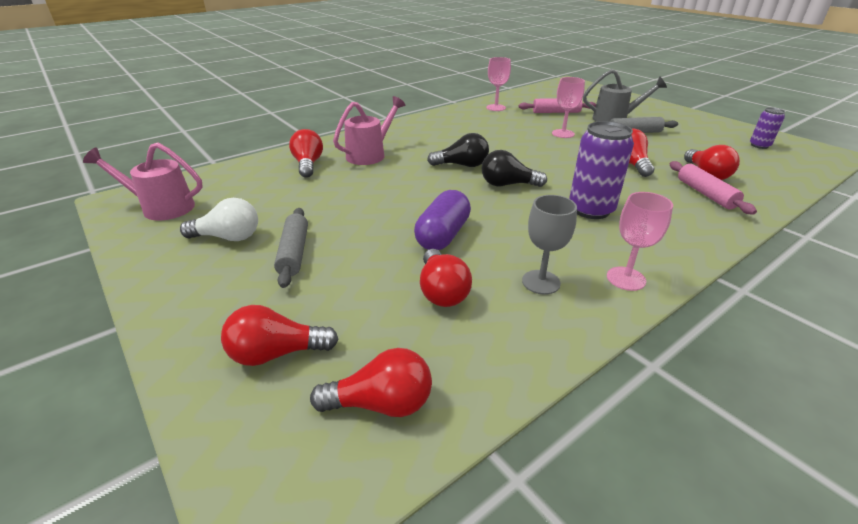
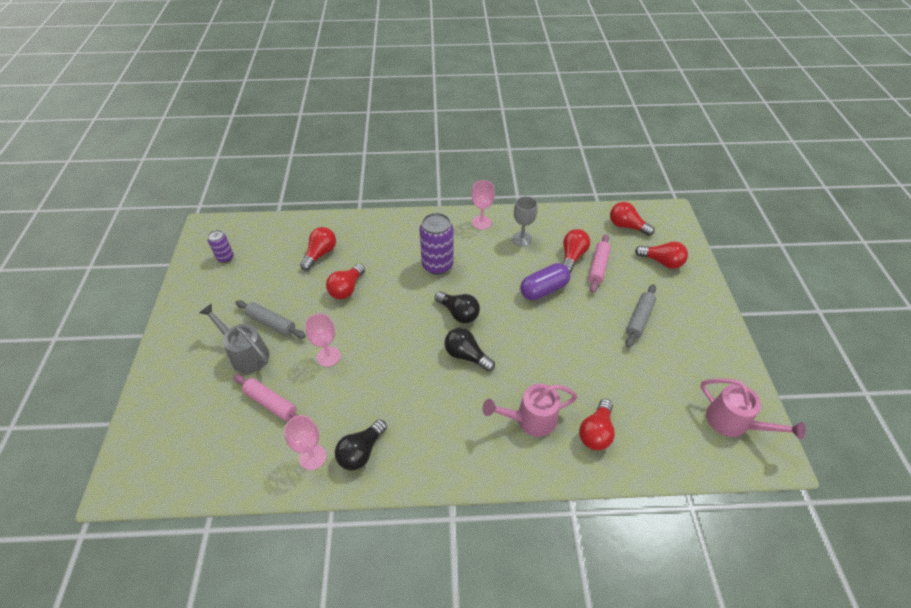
camera: 145 degrees left, 15 degrees up
white light bulb [180,198,258,241] -> none
pink rolling pin [670,161,757,215] -> pink rolling pin moved to [588,234,611,293]
none -> black light bulb [335,419,387,470]

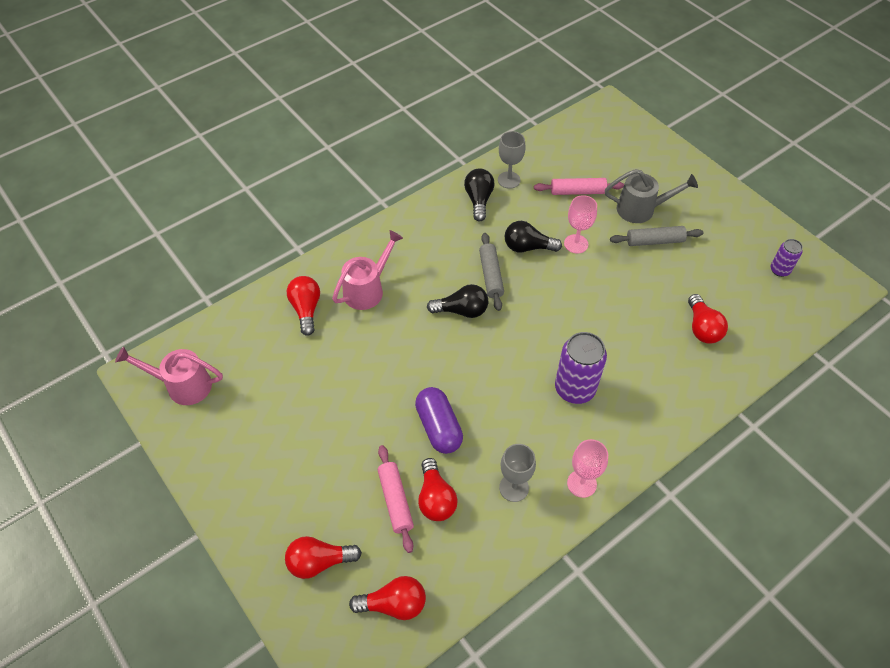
camera: 145 degrees right, 5 degrees up
pink goblet [284,415,326,470] -> grey goblet [498,131,526,189]
red light bulb [326,264,365,299] -> none
black light bulb [435,291,480,323] -> black light bulb moved to [505,221,562,252]
purple capsule [520,263,570,300] -> purple capsule turned 45 degrees counterclockwise [415,387,463,454]
grey rolling pin [625,284,656,348] -> grey rolling pin moved to [479,233,504,311]

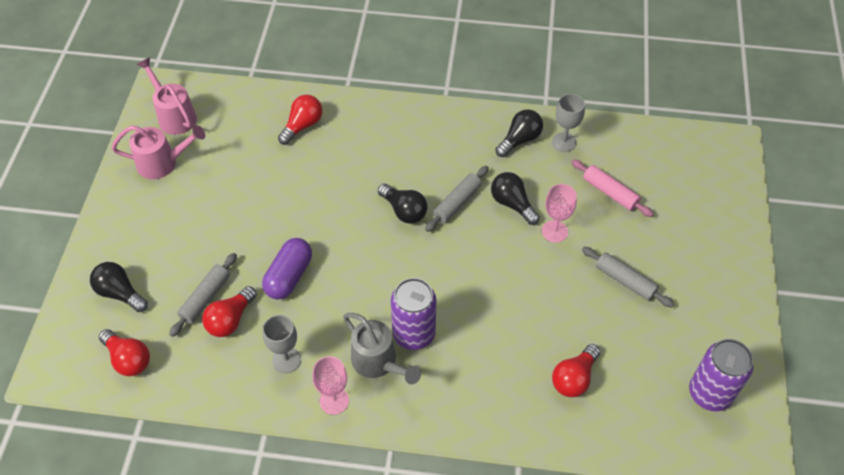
camera: 45 degrees right, 0 degrees up
red light bulb [285,536,362,579] -> black light bulb [90,262,148,312]
pink watering can [332,230,403,310] -> pink watering can moved to [111,125,205,179]
pink rolling pin [378,445,414,553] -> grey rolling pin [169,253,237,337]
grey watering can [605,169,698,223] -> grey watering can moved to [343,313,421,384]
purple can [771,239,803,277] -> purple can [689,339,754,411], size x1.82

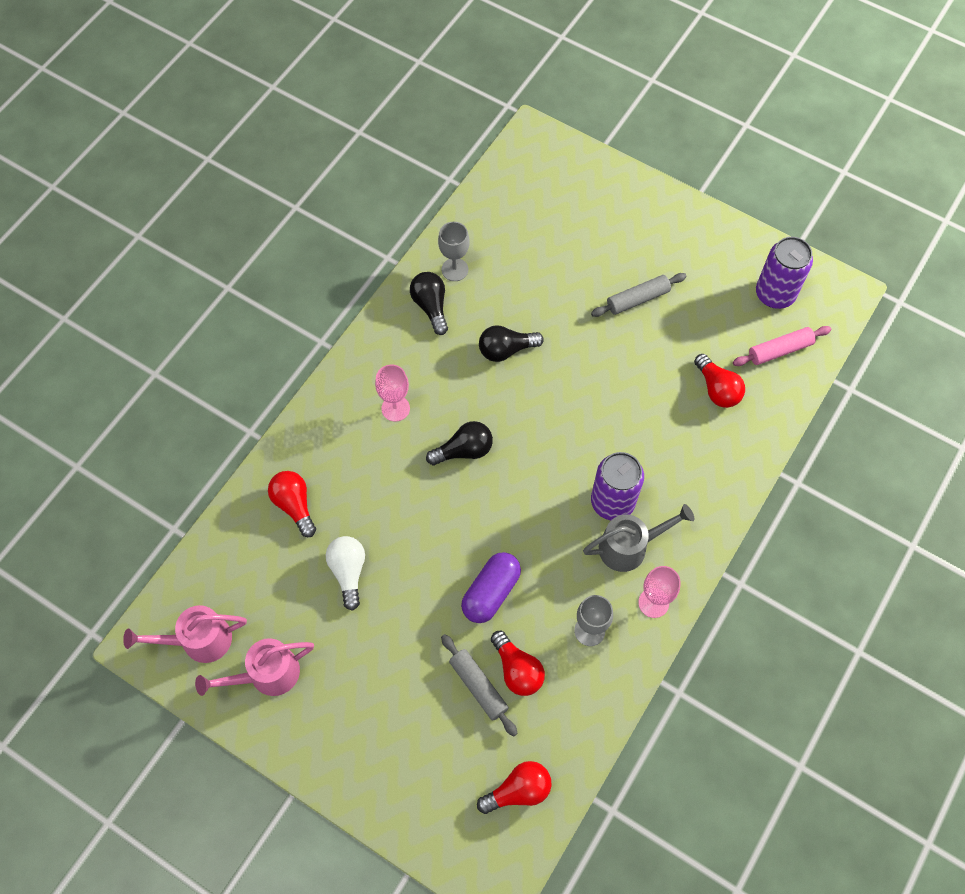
camera: 65 degrees left, 10 degrees up
black light bulb [90,262,148,312] -> none
pink watering can [111,125,205,179] -> pink watering can turned 135 degrees counterclockwise [195,638,314,696]
purple capsule [262,238,312,299] -> purple capsule turned 75 degrees clockwise [461,552,521,623]
grey rolling pin [425,166,489,232] -> none
pink goblet [542,184,577,243] -> pink goblet moved to [375,364,410,422]
pink rolling pin [571,159,654,217] -> pink rolling pin moved to [733,326,831,366]
none -> white light bulb [326,536,365,611]

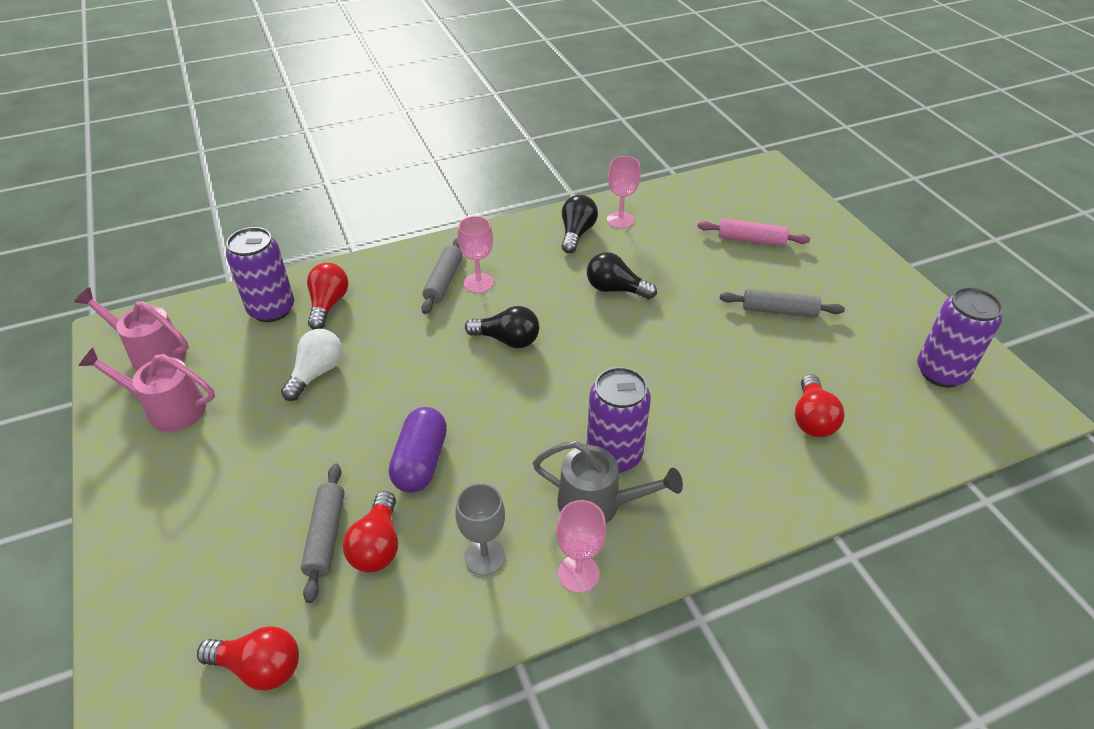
camera: 35 degrees right, 20 degrees down
grey goblet [438,222,470,281] -> pink goblet [607,156,641,229]
purple capsule [461,552,521,623] -> purple capsule turned 60 degrees counterclockwise [389,407,447,493]
pink rolling pin [733,326,831,366] -> pink rolling pin moved to [697,218,810,246]
none -> purple can [226,227,294,322]
none -> grey rolling pin [421,238,463,314]

